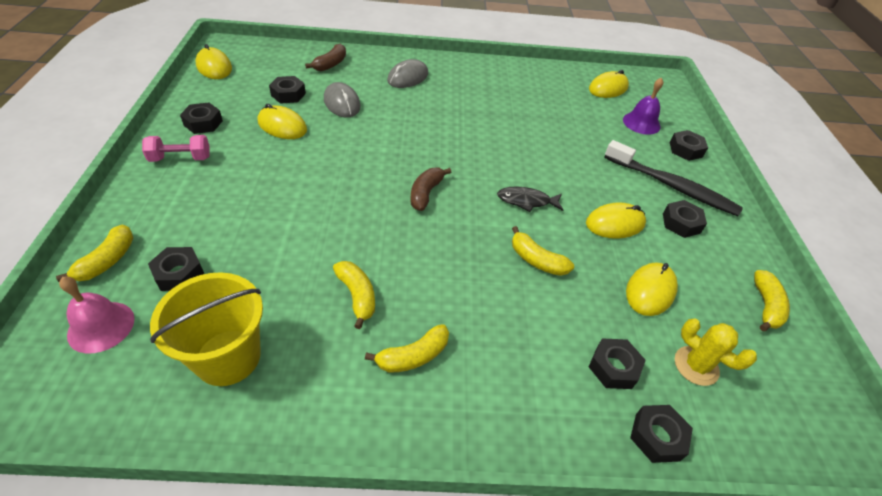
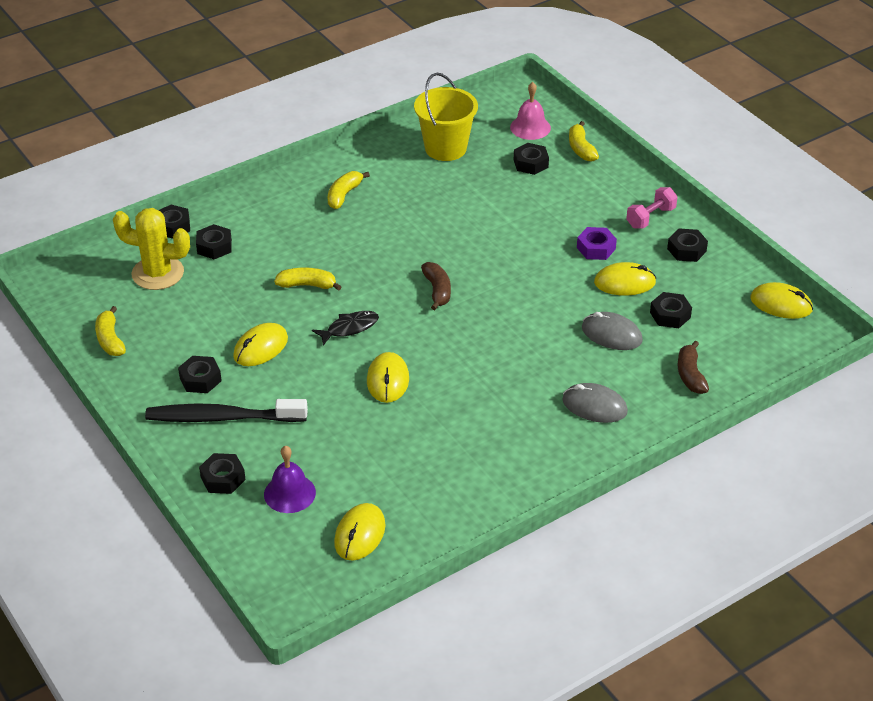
camera: 150 degrees right, 5 degrees down
yellow banana [333,261,375,329] -> none
grey mouse [387,59,428,88] -> grey mouse turned 75 degrees counterclockwise [562,383,628,423]
yellow mouse [626,262,678,316] -> yellow mouse moved to [367,352,409,403]
yellow cactus [675,318,757,386] -> yellow cactus [113,208,190,290], size x1.52
none -> purple nut [577,227,617,260]

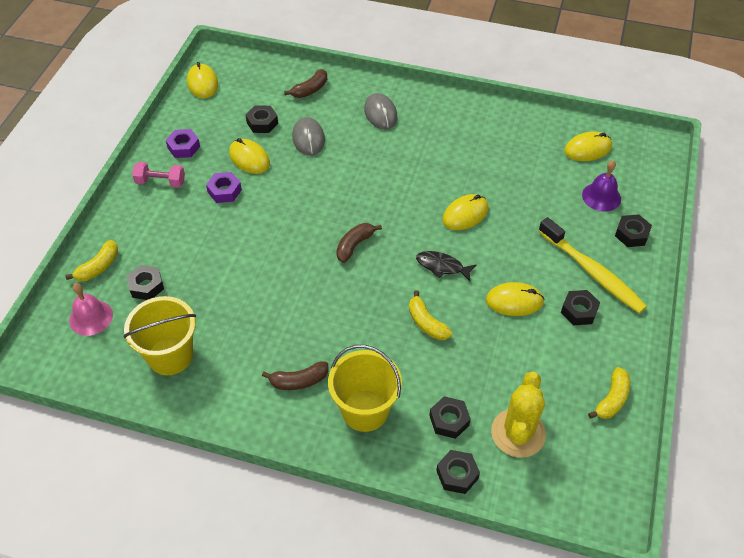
camera: 130 degrees left, 10 degrees up
yellow cactus [113,208,190,290] -> yellow cactus turned 45 degrees clockwise [491,372,546,458]
black toothbrush [145,399,308,422] -> yellow toothbrush [538,217,647,313]
yellow banana [328,171,370,209] -> brown banana [262,361,328,390]
black nut [667,228,708,262] -> purple nut [166,129,200,158]
none -> yellow bucket [328,345,402,432]

